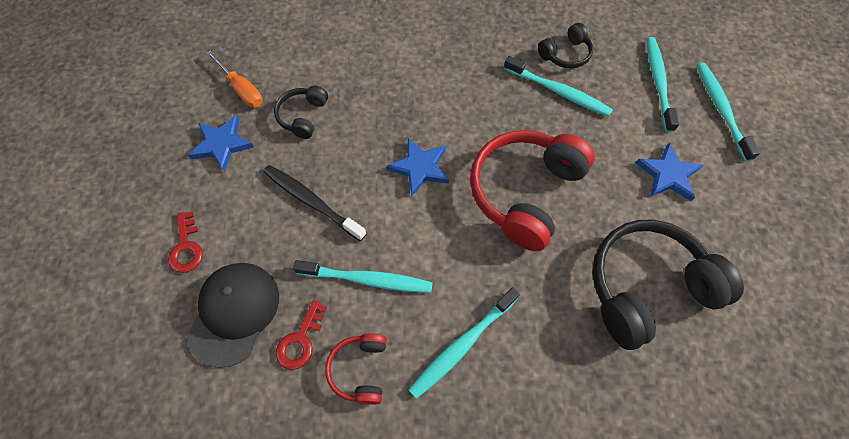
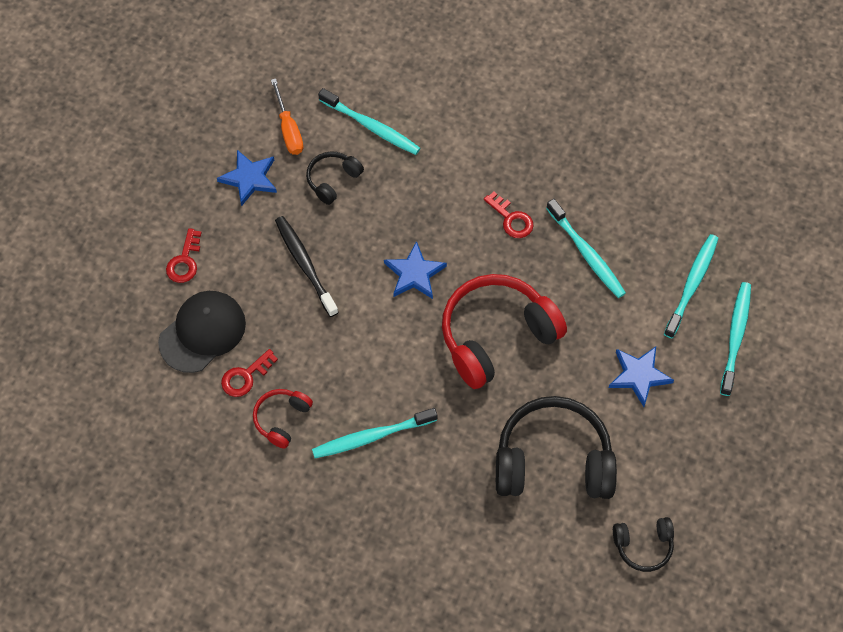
camera: 25 degrees right, 0 degrees up
turquoise toothbrush [293,260,433,293] -> turquoise toothbrush moved to [318,88,420,155]
black headphones [538,23,593,68] -> black headphones moved to [613,517,674,572]
none -> red key [484,192,534,238]

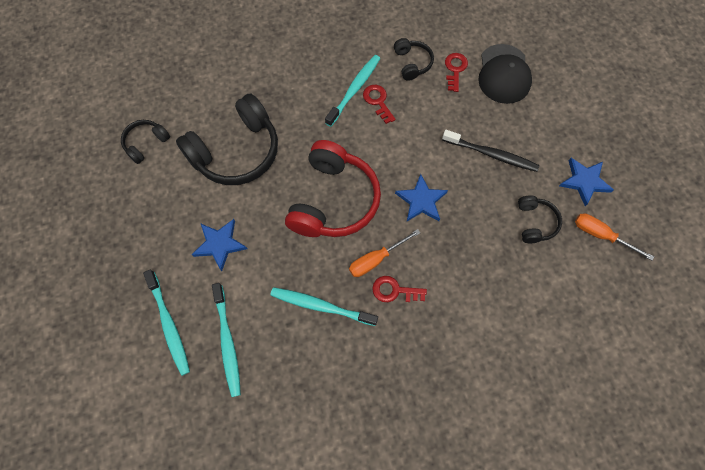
camera: 140 degrees right, 5 degrees up
red key [166,228,202,283] -> red key moved to [363,85,396,124]
red headphones [253,389,313,449] -> black headphones [394,38,434,81]
turquoise toothbrush [318,88,420,155] -> none
none -> orange screwdriver [349,229,420,277]

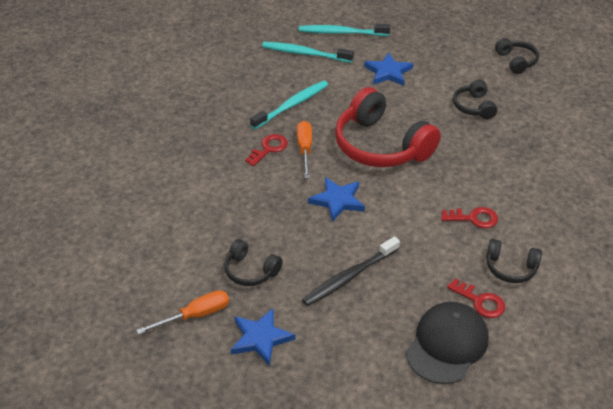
camera: 120 degrees right, 25 degrees down
black headphones [176,93,278,185] -> black headphones [453,80,497,119], size x0.49
turquoise toothbrush [325,55,380,127] -> none
black cap [478,44,532,104] -> black cap turned 90 degrees clockwise [406,302,489,384]

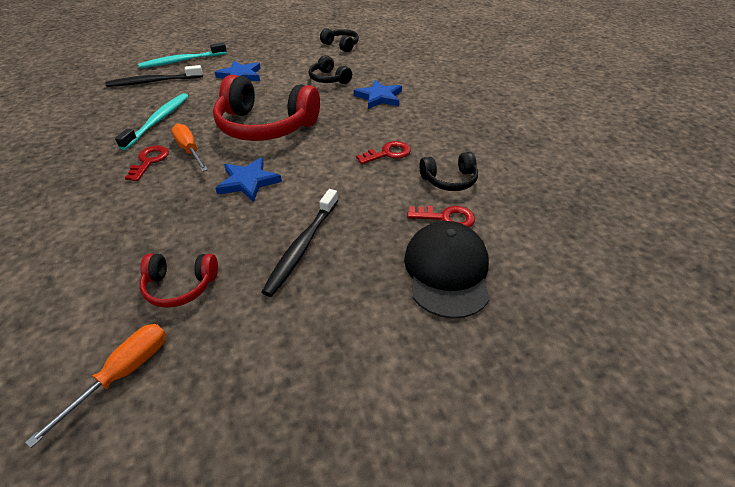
camera: 30 degrees left, 0 degrees up
black headphones [224,239,283,286] -> red headphones [140,253,218,308]
blue star [231,308,295,366] -> blue star moved to [354,80,402,109]
turquoise toothbrush [262,42,354,63] -> black toothbrush [105,65,203,87]

